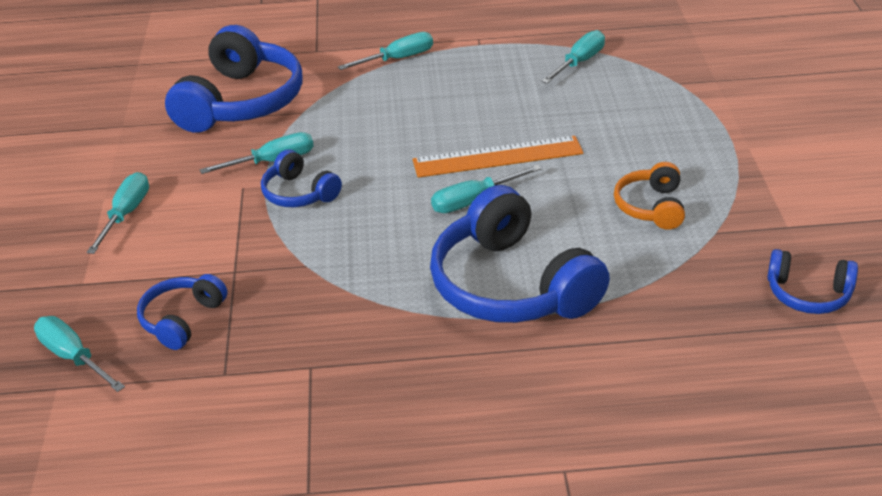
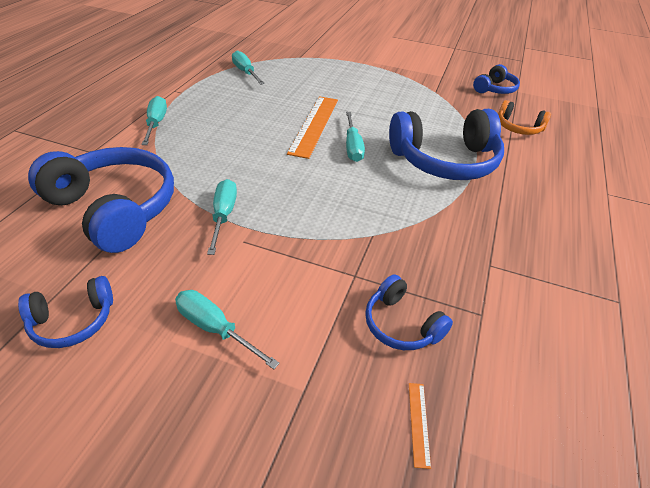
camera: 70 degrees left, 5 degrees up
turquoise screwdriver [34,316,125,392] -> orange ruler [409,383,431,469]
blue headphones [261,149,342,207] -> blue headphones moved to [18,276,113,348]
orange headphones [614,162,685,230] -> orange headphones moved to [498,100,551,135]

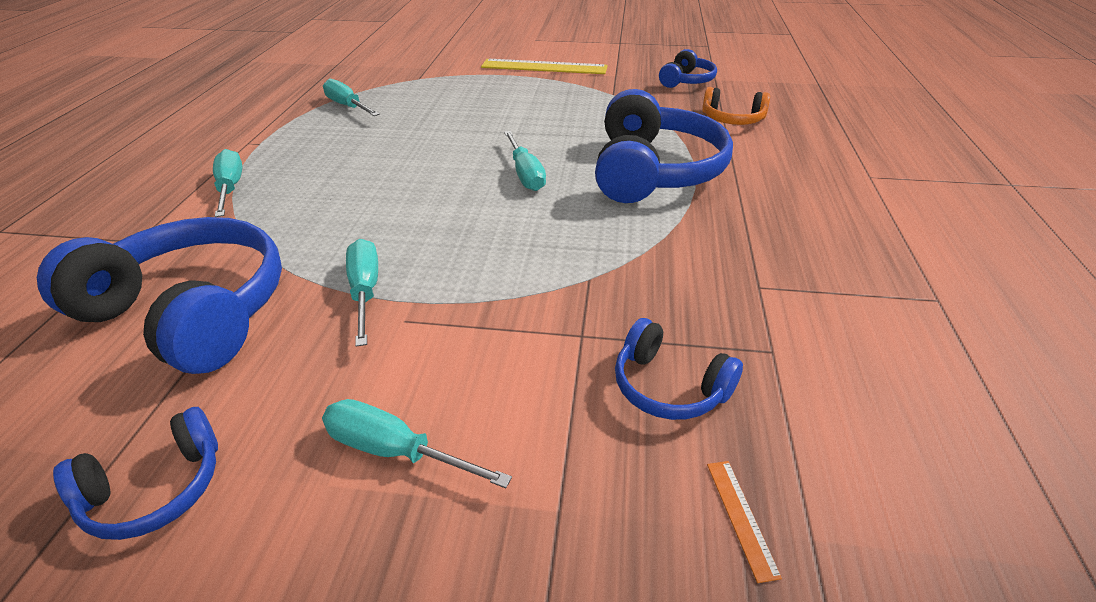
camera: 10 degrees left, 5 degrees down
orange ruler [287,96,338,159] -> none
blue headphones [389,109,504,180] -> blue headphones turned 60 degrees counterclockwise [595,89,733,203]
none -> yellow ruler [481,59,608,74]

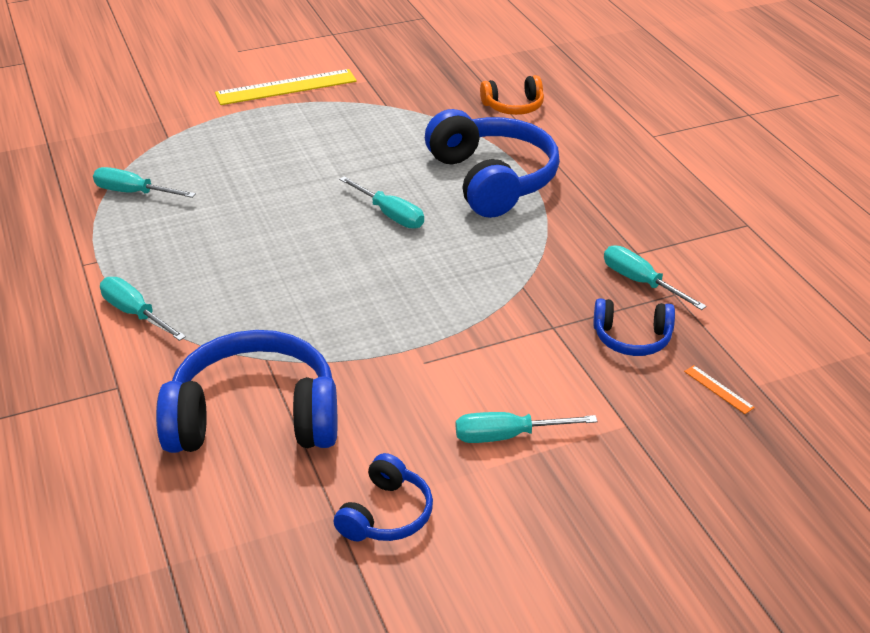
camera: 30 degrees left, 0 degrees up
turquoise screwdriver [346,239,378,347] -> turquoise screwdriver moved to [604,245,707,310]
blue headphones [659,49,717,88] -> none

